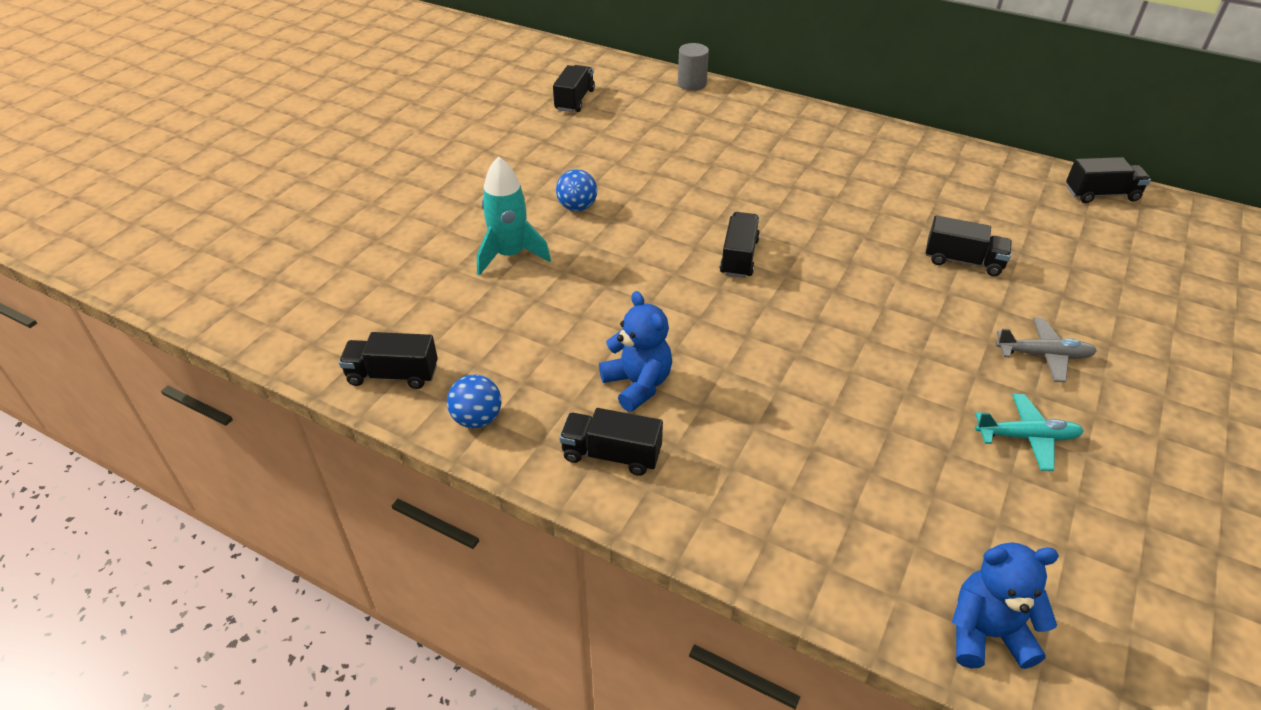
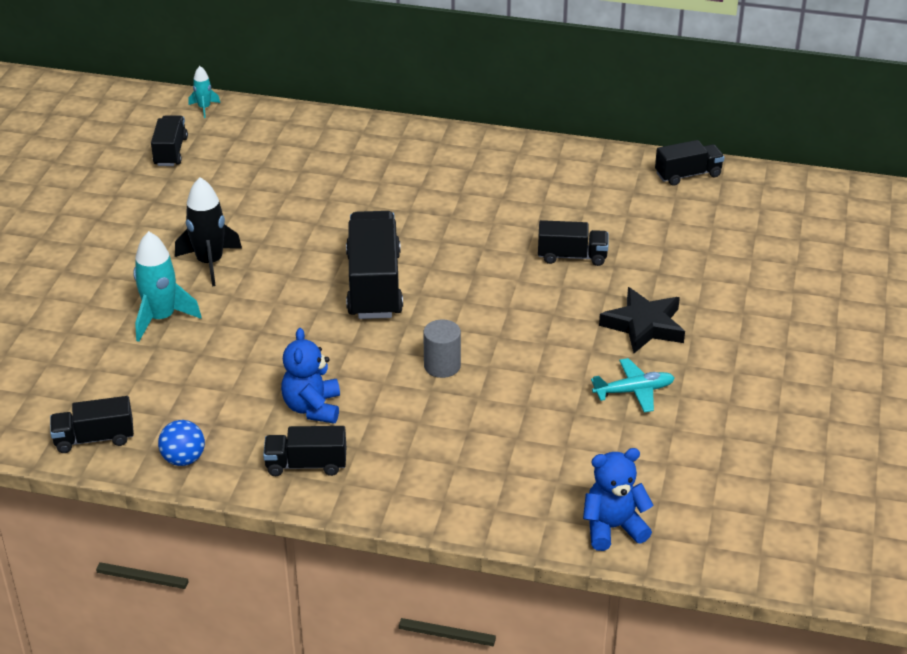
camera: 15 degrees left, 5 degrees down
blue ball [556,169,597,211] -> black rocket [175,177,242,286]
blue teddy bear [599,291,672,412] -> blue teddy bear turned 135 degrees counterclockwise [281,328,340,423]
grey cylinder [678,43,709,91] -> grey cylinder moved to [423,320,461,378]
black truck [720,212,760,278] -> black truck [346,211,403,319], size x1.81
grey plane [996,318,1097,382] -> black star [599,287,685,353]
none -> turquoise rocket [189,66,220,118]

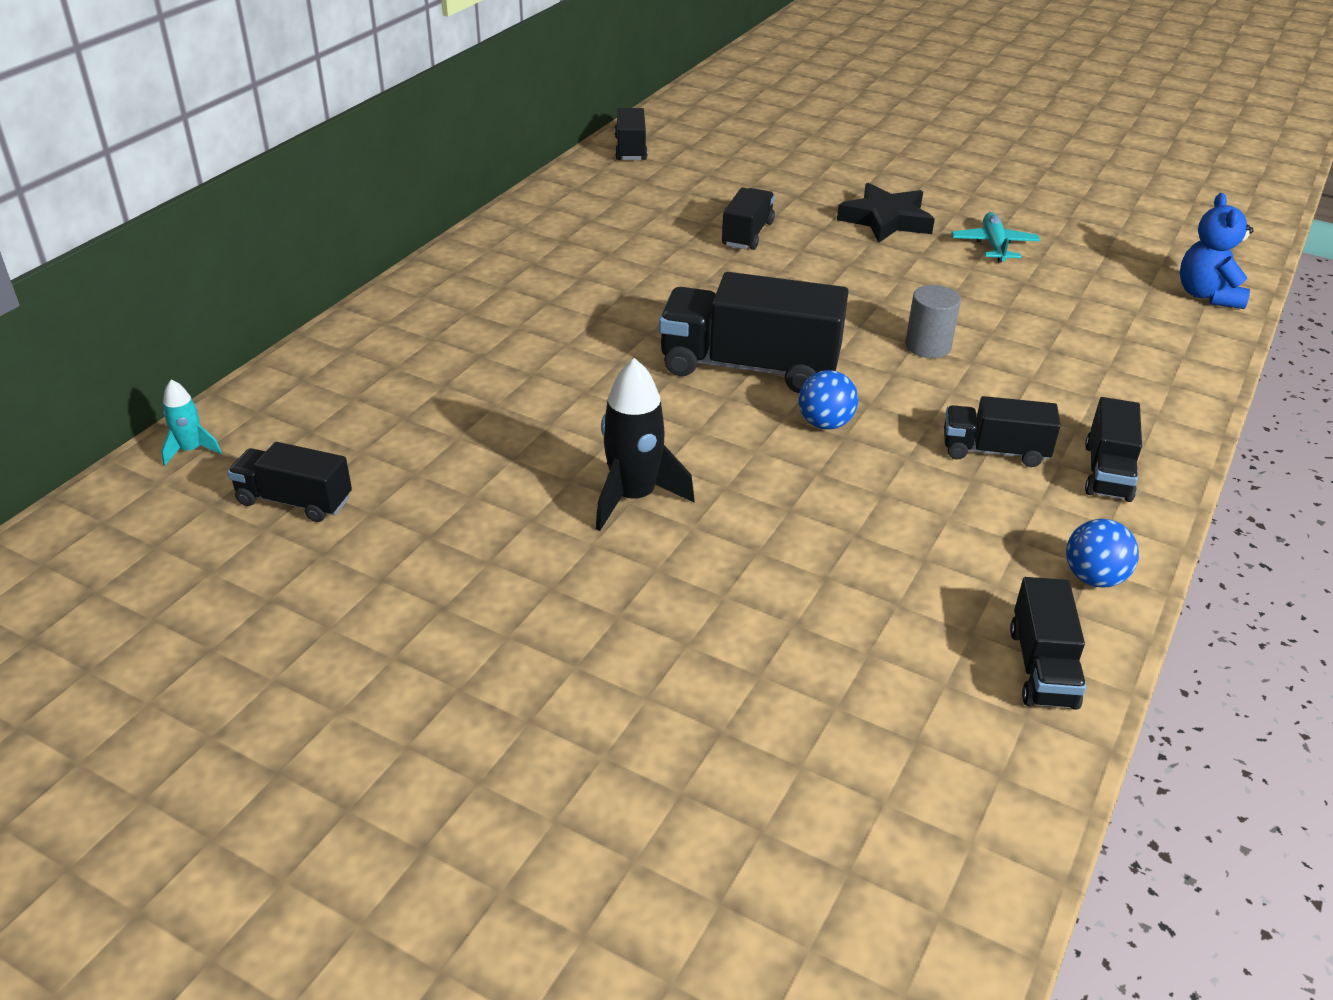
camera: 75 degrees left, 0 degrees up
turquoise rocket [133,231,202,342] -> none
blue teddy bear [281,328,340,423] -> black truck [944,396,1061,467]
none -> blue ball [799,370,858,430]

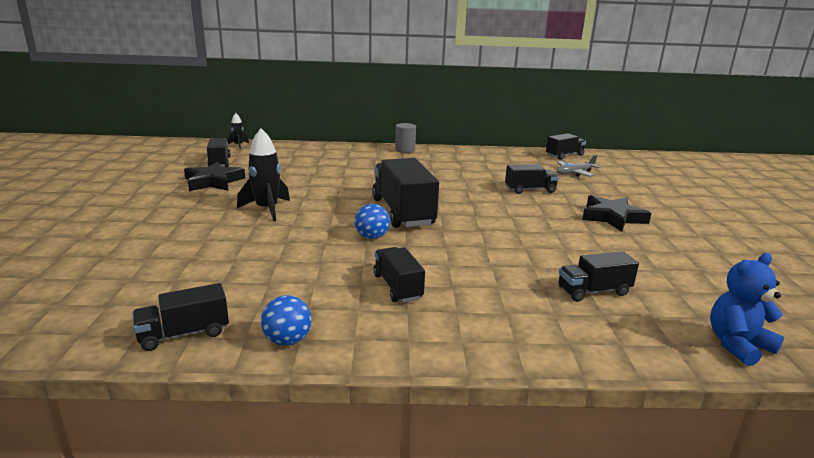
camera: 60 degrees right, 15 degrees down
turquoise rocket [161,379,222,466] -> black rocket [227,113,249,149]
grey cylinder [905,285,961,358] -> grey cylinder moved to [395,123,416,153]
turquoise plane [951,212,1040,263] -> none
black truck [1085,397,1142,502] -> black truck moved to [558,251,639,302]
none -> black star [184,161,245,191]
none -> grey plane [557,155,601,177]

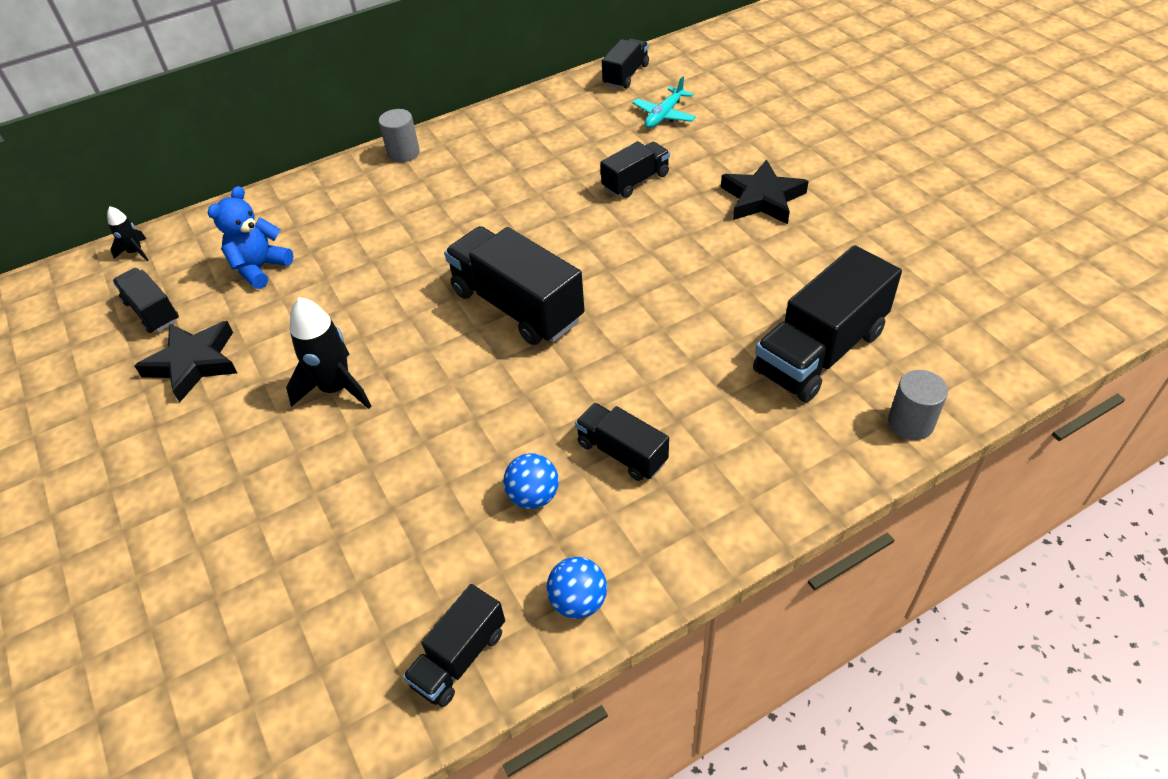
camera: 25 degrees left, 25 degrees up
blue ball [355,204,390,239] -> blue ball moved to [503,453,559,509]
grey plane [557,155,601,177] -> turquoise plane [633,76,696,128]
black truck [558,251,639,302] -> black truck [753,245,902,402], size x1.81
blue teddy bear [710,253,784,366] -> blue teddy bear moved to [208,186,293,289]
none -> grey cylinder [888,370,948,440]

